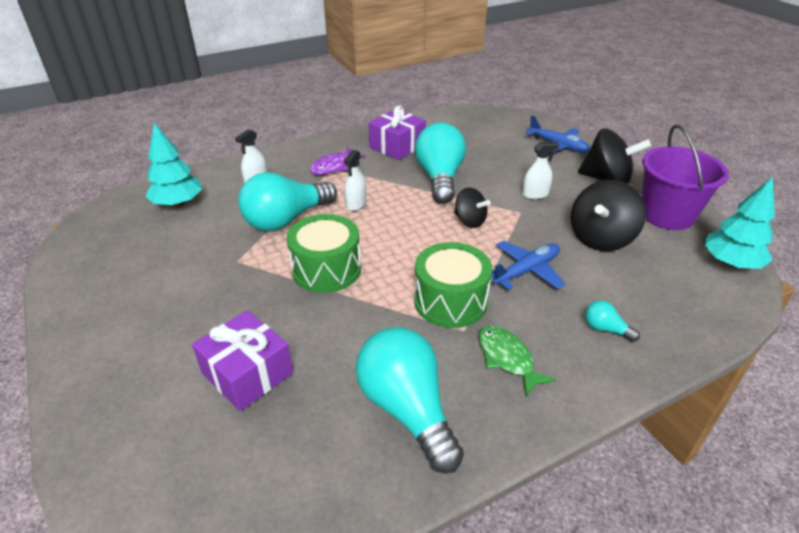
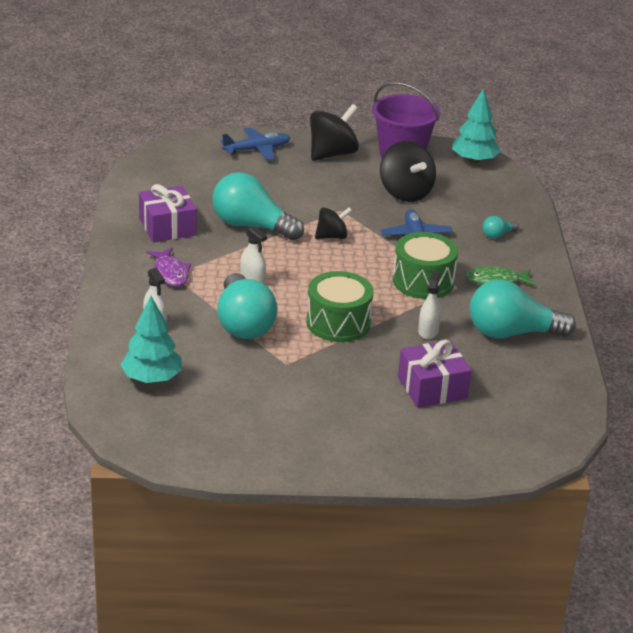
camera: 65 degrees left, 5 degrees down
white spray bottle [522,141,559,199] -> white spray bottle moved to [418,271,441,339]

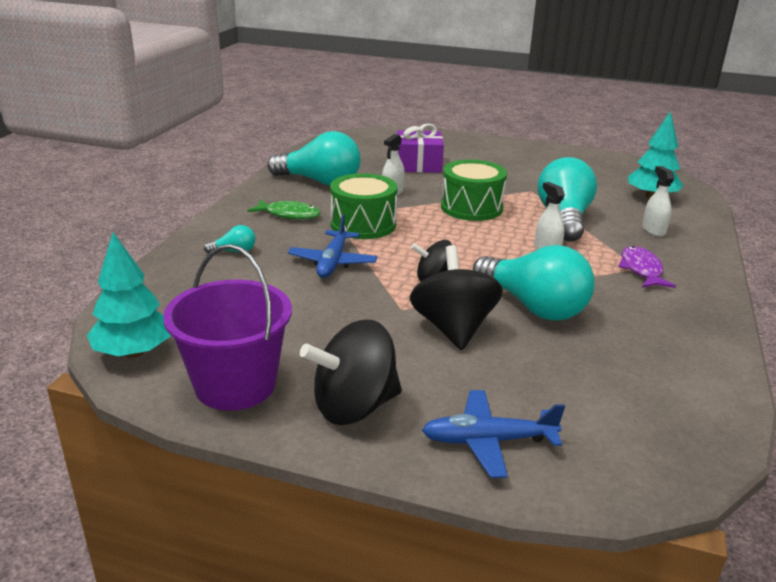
camera: 160 degrees left, 5 degrees down
purple gift [139,184,197,242] -> none
black spinning top [380,141,436,202] -> black spinning top moved to [410,245,503,350]

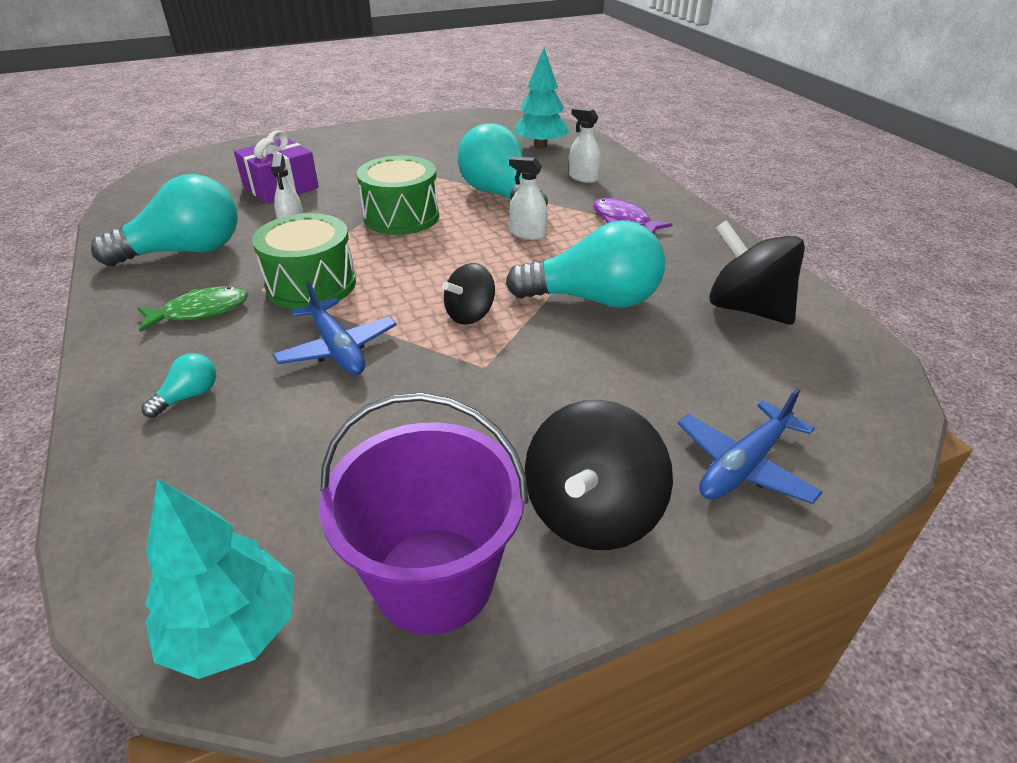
camera: 40 degrees left, 10 degrees up
black spinning top [410,245,503,350] -> black spinning top moved to [709,220,805,325]

